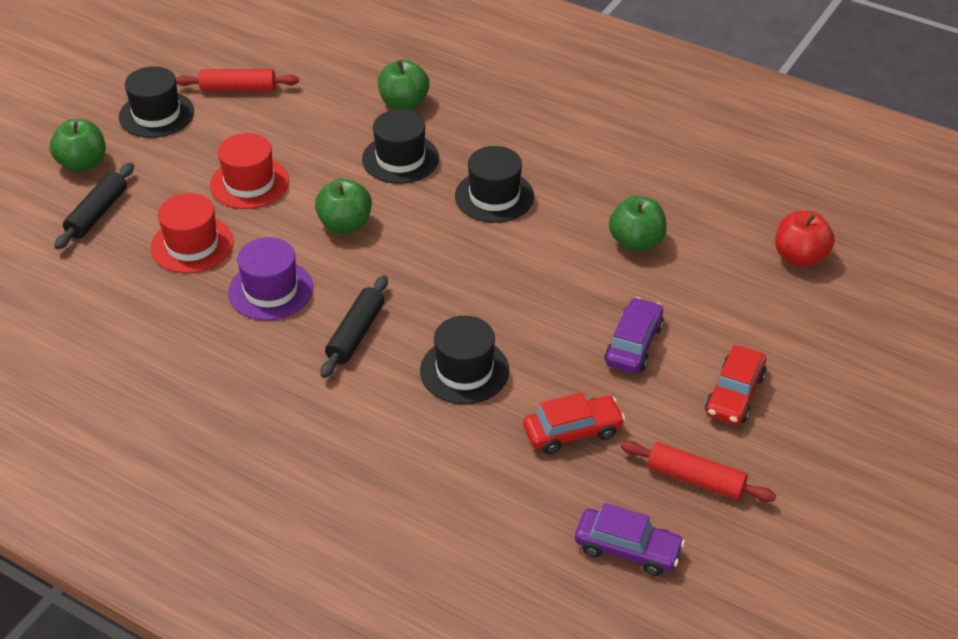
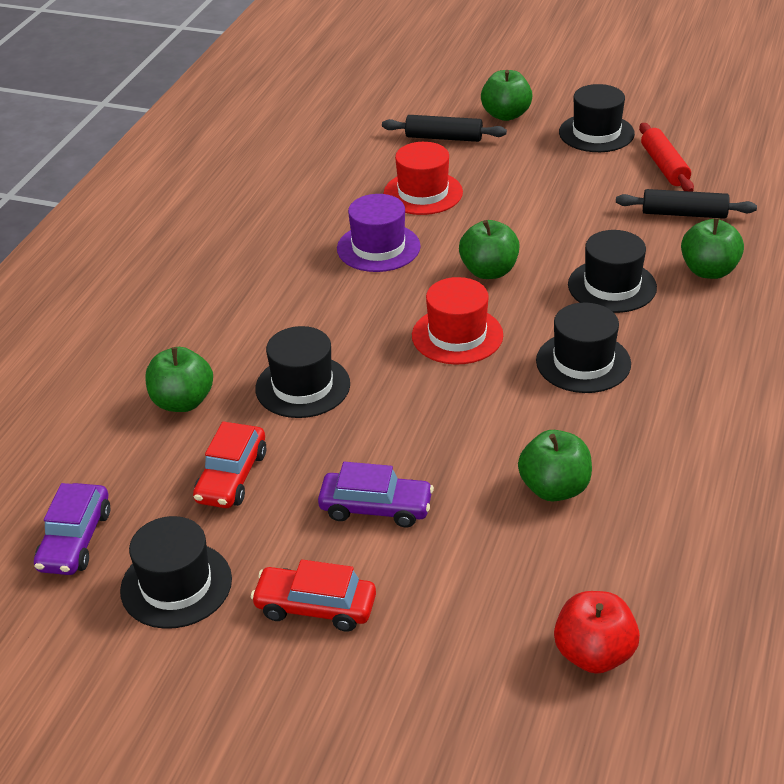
camera: 80 degrees right, 5 degrees down
red hat [210,133,289,209] -> red hat moved to [412,277,503,364]
black rolling pin [320,275,388,378] -> black rolling pin moved to [616,189,757,219]
red car [523,393,625,454] -> red car turned 45 degrees clockwise [193,422,266,508]
red rolling pin [621,441,776,502] -> black hat [120,516,232,629]
none -> green apple [145,347,213,412]

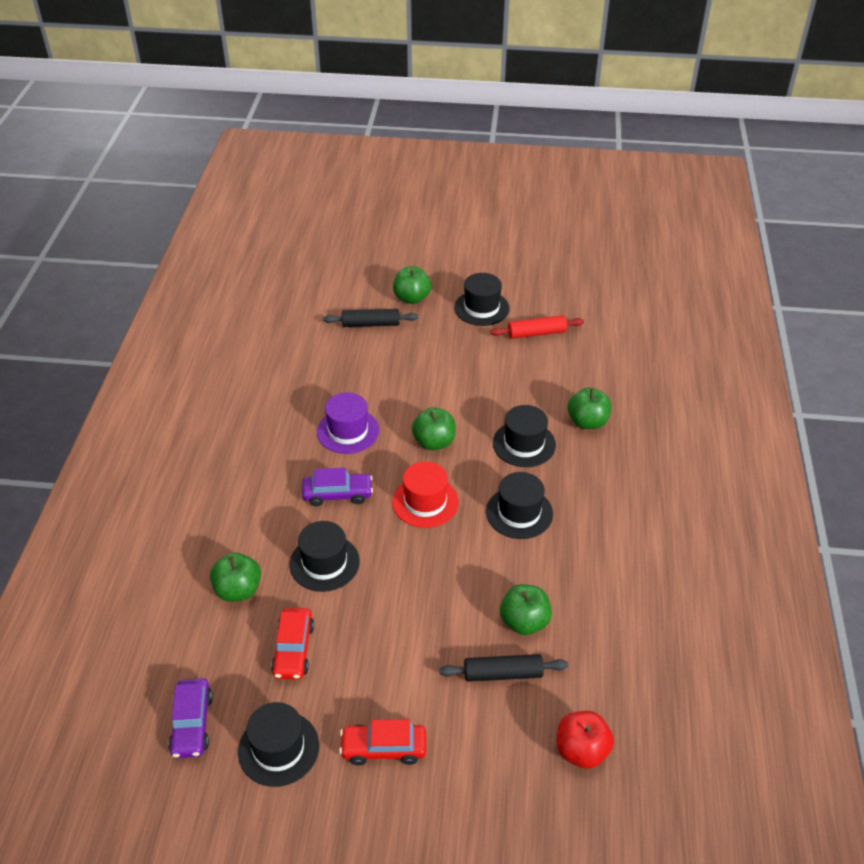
camera: 15 degrees left, 5 degrees up
purple car [318,462,434,527] -> purple car moved to [302,468,373,506]
red hat [384,142,463,215] -> none
black rolling pin [616,189,757,219] -> black rolling pin moved to [439,654,568,682]
red rolling pin [639,123,694,192] -> red rolling pin turned 75 degrees counterclockwise [490,315,584,339]

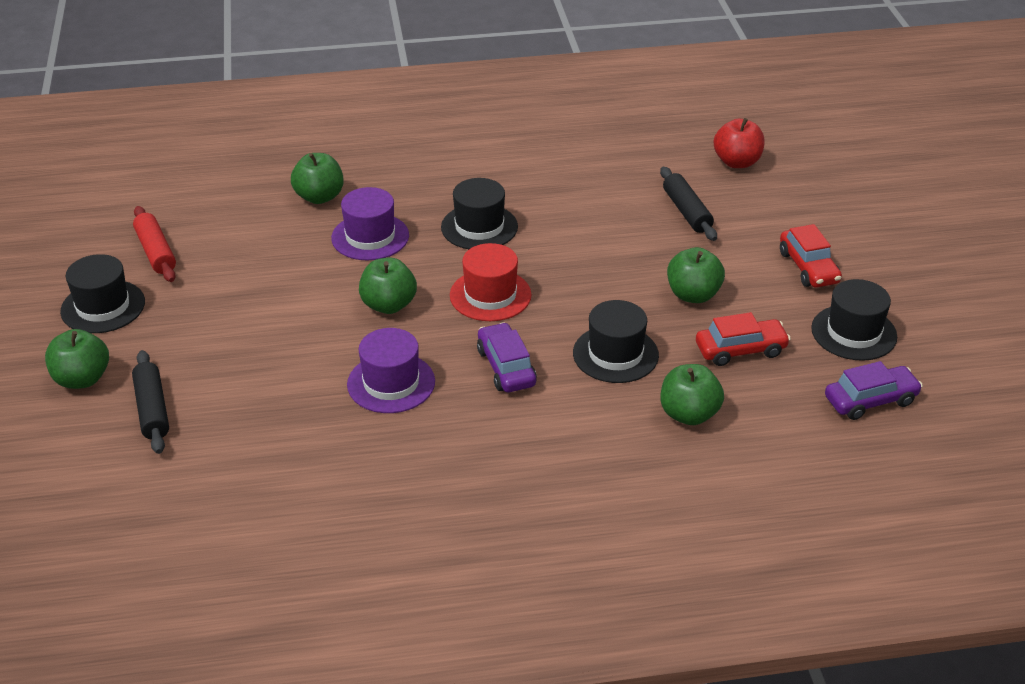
camera: 105 degrees left, 5 degrees down
black hat [493,405,556,467] -> purple hat [331,187,409,260]
green apple [500,584,552,635] -> green apple moved to [667,247,725,303]

